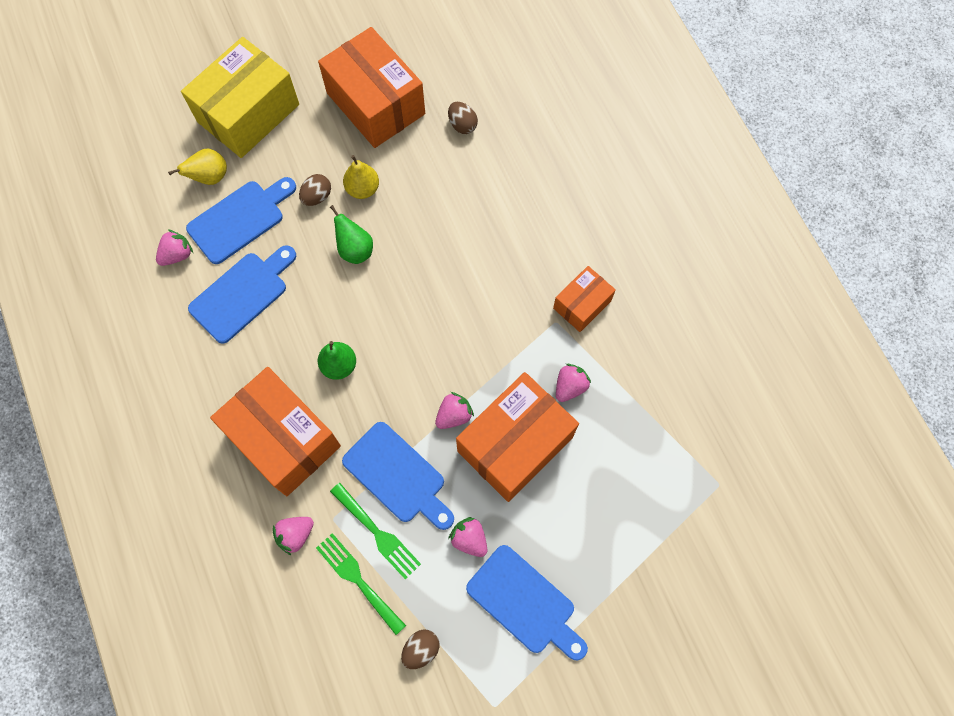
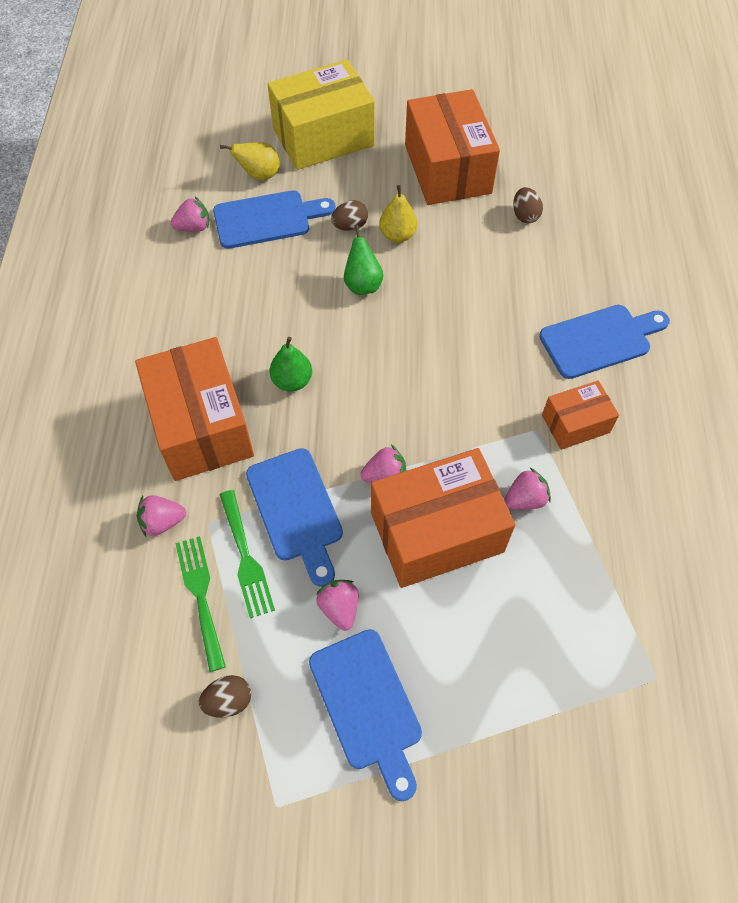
camera: 25 degrees right, 10 degrees down
blue cutting board [188,245,296,344] -> blue cutting board moved to [539,305,670,379]

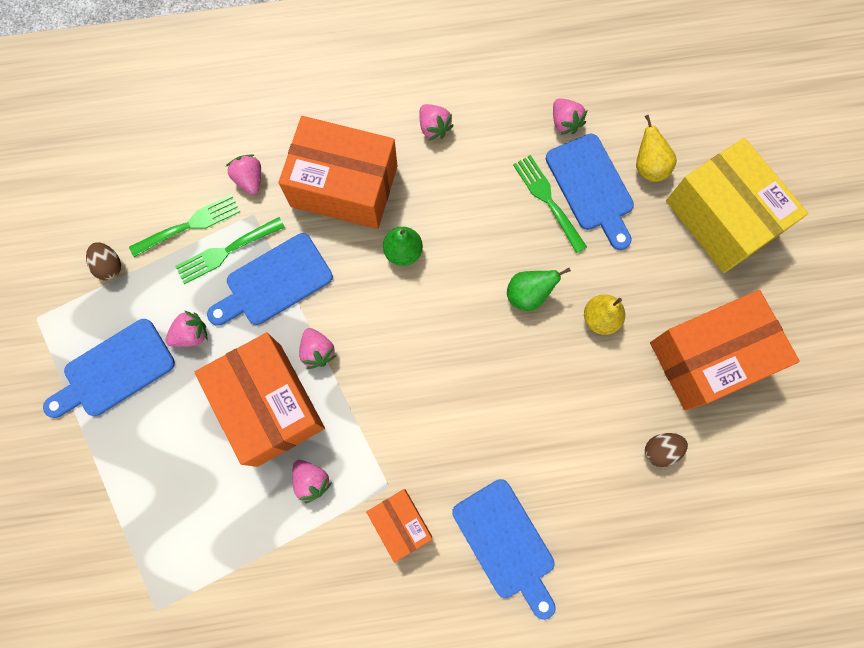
camera: 80 degrees right, 15 degrees up
orange box [135,337,254,481] -> orange box turned 45 degrees clockwise [279,116,397,229]
brown egg [331,200,368,231] -> none
none -> pink strawberry [419,104,454,141]
none -> green fork [513,155,587,253]

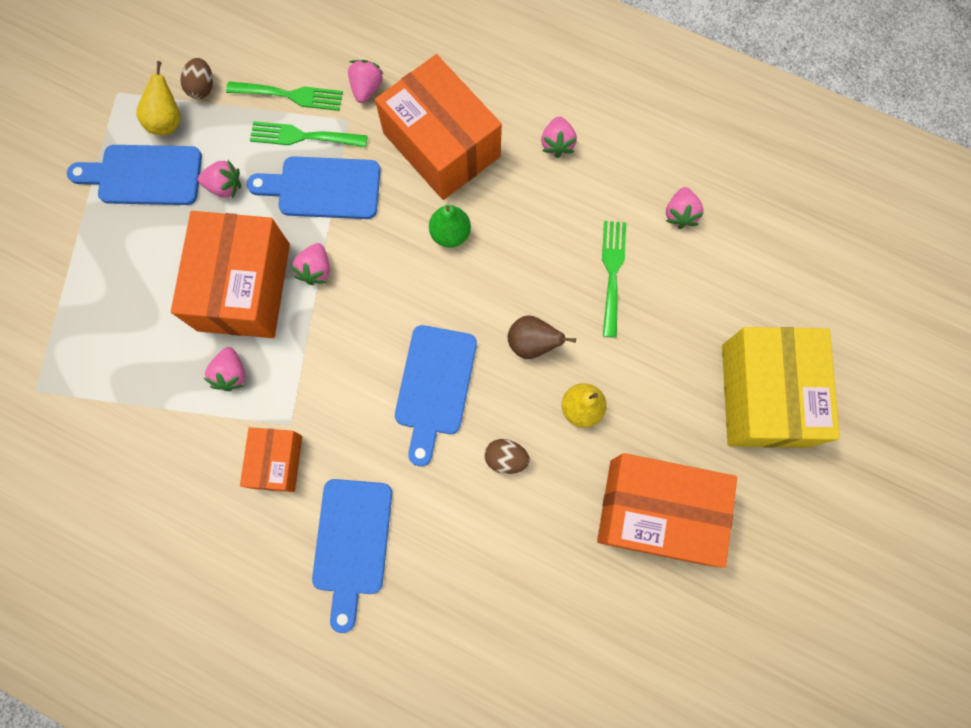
camera: 35 degrees right, 0 degrees up
green pear [507,268,571,311] -> brown pear [508,315,576,359]
blue cutting board [546,134,634,250] -> blue cutting board moved to [395,325,477,466]
yellow pear [636,115,677,182] -> yellow pear moved to [136,61,181,135]
brown egg [645,433,688,467] -> brown egg moved to [484,439,530,474]

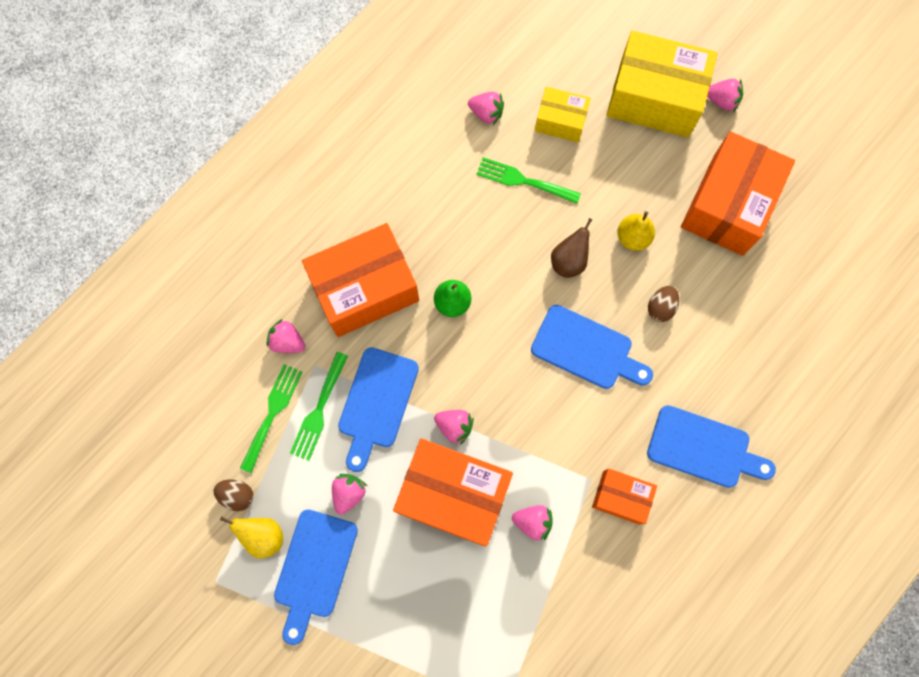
camera: 75 degrees left, 0 degrees up
pink strawberry [541,116,577,158] -> pink strawberry moved to [707,78,743,112]
none -> yellow box [535,87,591,142]

